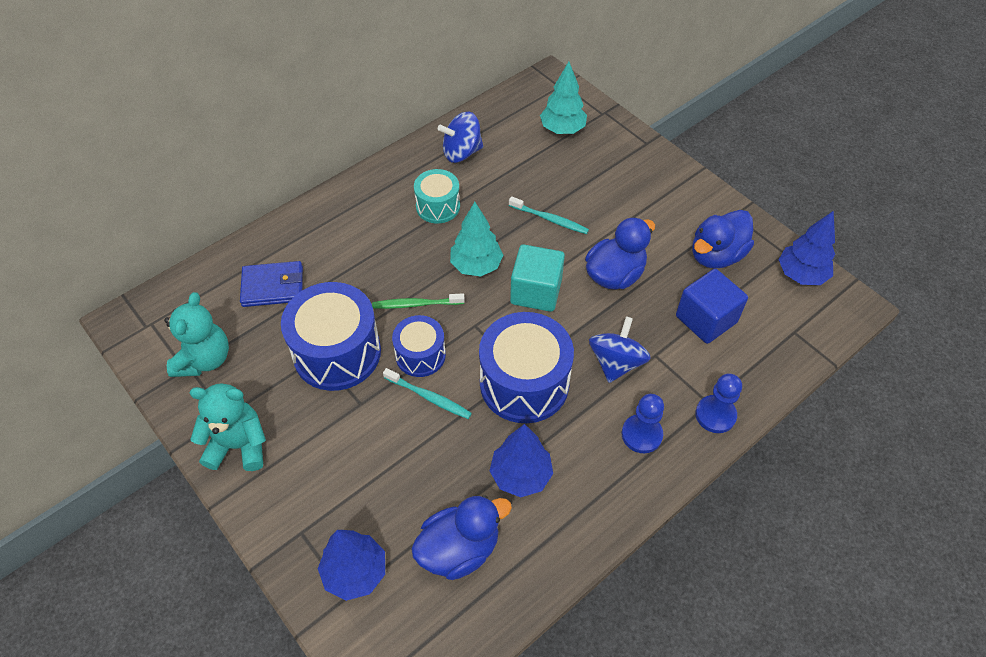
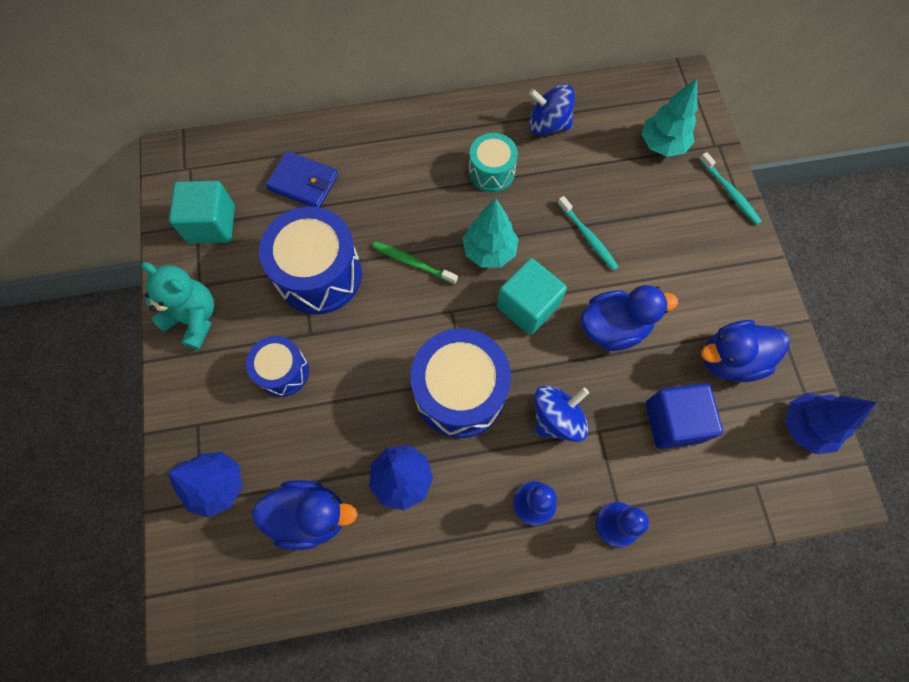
camera: 30 degrees right, 15 degrees up
turquoise teddy bear [164,292,229,377] -> turquoise cube [169,181,235,243]
turquoise toothbrush [383,368,472,419] -> turquoise toothbrush moved to [699,152,762,225]
blue drum [392,315,446,377] -> blue drum moved to [246,336,309,397]

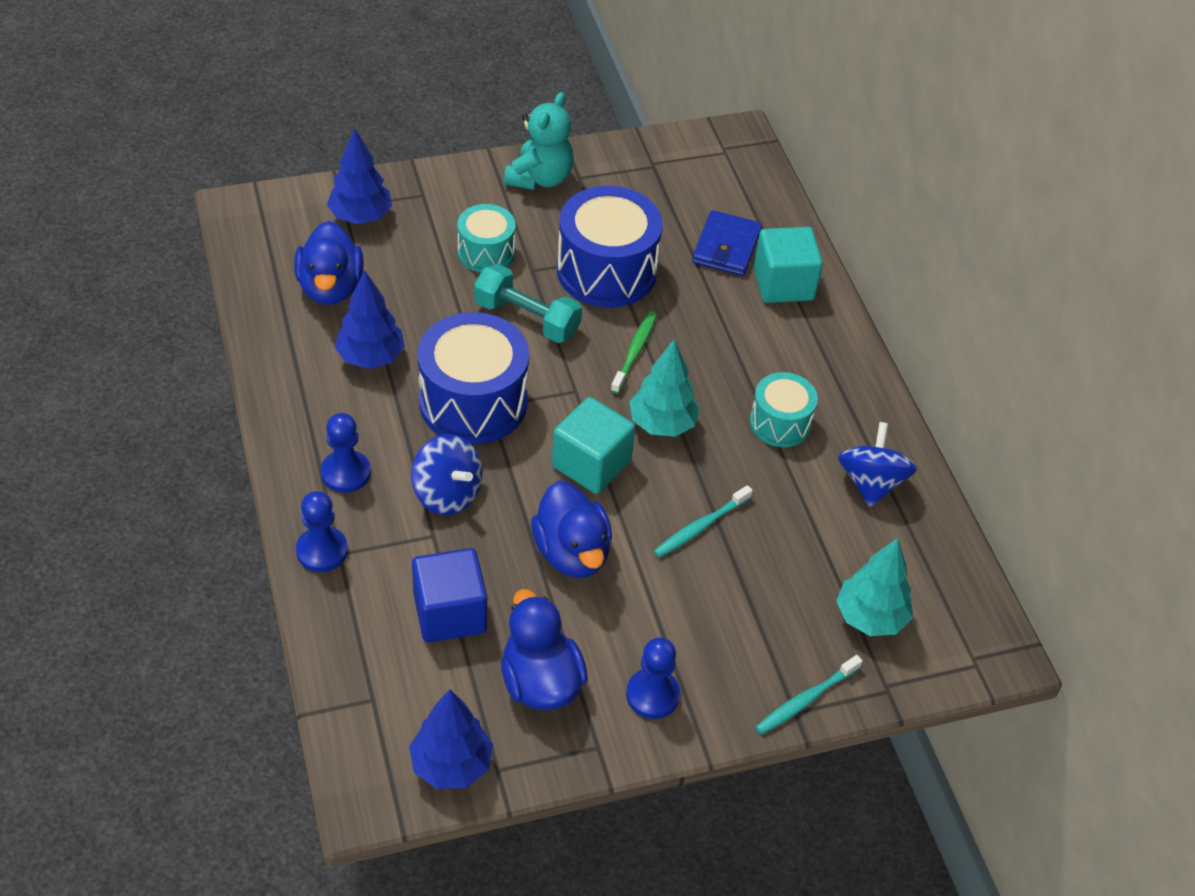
camera: 80 degrees right, 20 degrees down
turquoise cube [169,181,235,243] -> turquoise cube moved to [754,227,823,303]
blue drum [246,336,309,397] -> turquoise drum [457,204,516,273]
none -> turquoise dumbbell [474,264,582,343]
none -> blue pawn [626,637,680,719]

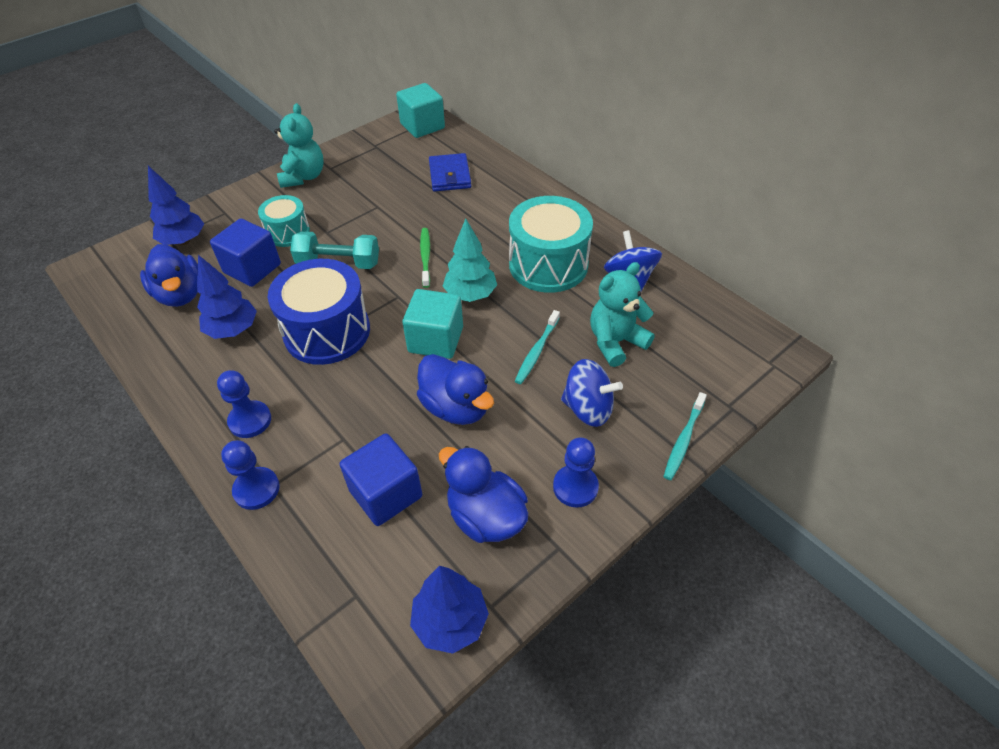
camera: 20 degrees left, 0 degrees up
blue spinning top [411,434,483,515] -> blue spinning top moved to [561,359,623,427]
blue drum [557,186,663,308] -> none
turquoise drum [750,372,818,447] -> turquoise drum [509,196,593,293], size x1.74
turquoise cube [754,227,823,303] -> turquoise cube moved to [396,83,445,138]
turquoise tree [836,538,913,636] -> none
none -> blue cube [210,218,281,287]
none -> turquoise teddy bear [590,262,655,367]

